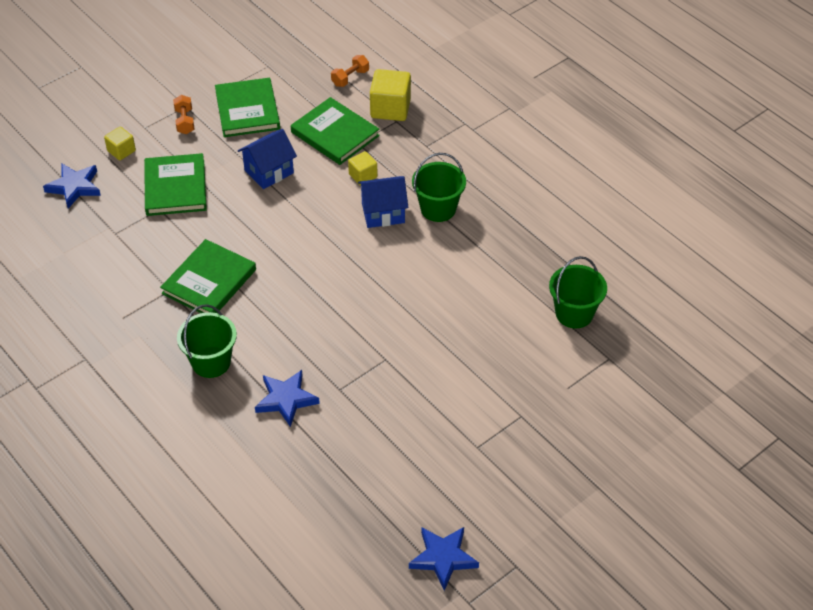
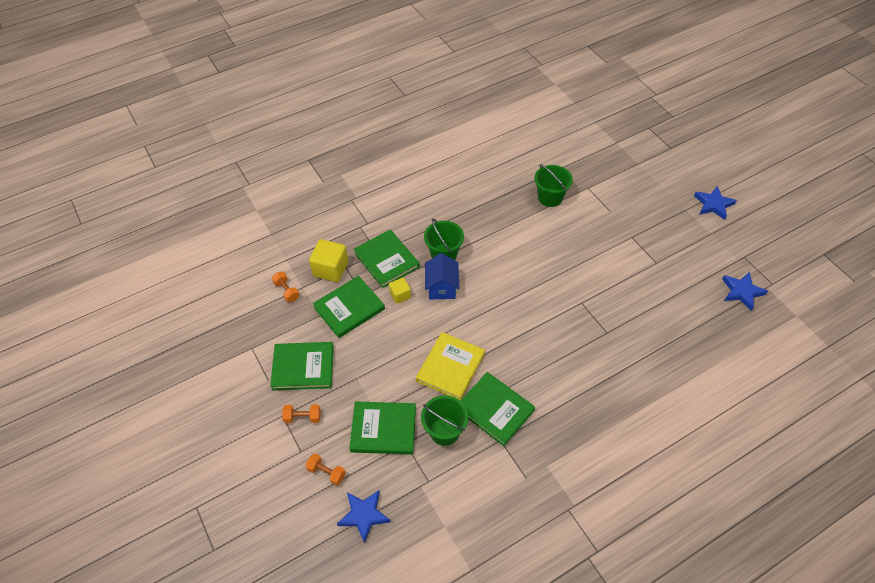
camera: 80 degrees left, 5 degrees up
yellow cube [104,127,136,160] -> orange dumbbell [305,453,346,486]
green bucket [177,304,237,378] -> green bucket moved to [421,395,468,446]
blue house [238,129,297,189] -> none
blue star [255,370,320,427] -> blue star moved to [694,186,737,220]
none -> green book [354,230,420,288]
none -> yellow book [416,332,485,400]

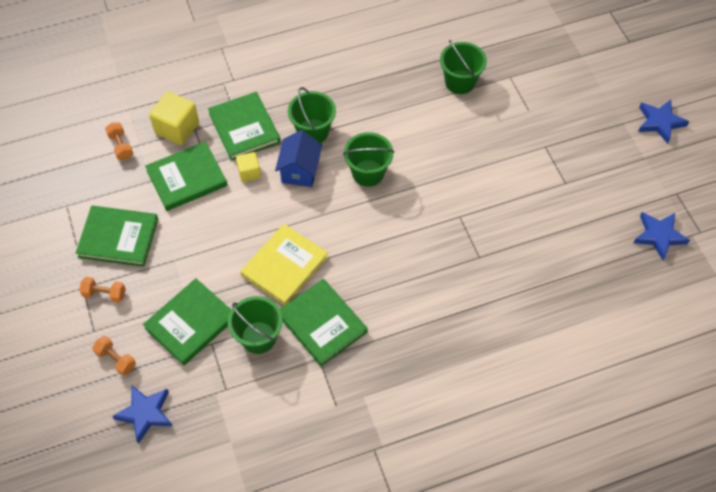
camera: 10 degrees right, 5 degrees up
green book [349,401,416,454] -> green book turned 60 degrees counterclockwise [143,278,231,365]
none -> green bucket [343,132,394,187]

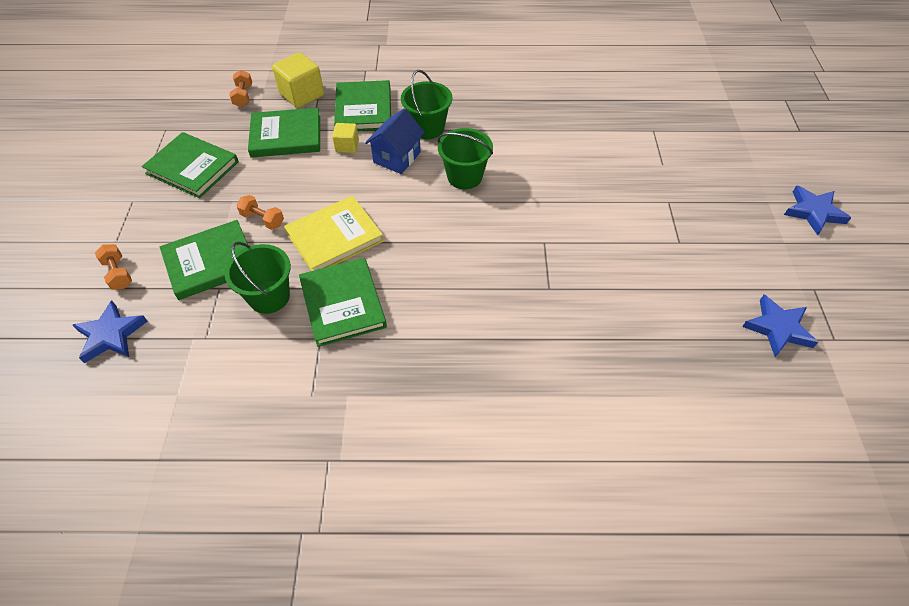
camera: 20 degrees right, 5 degrees down
orange dumbbell [79,277,126,303] -> orange dumbbell moved to [237,195,284,230]
green bucket [440,40,487,94] -> none

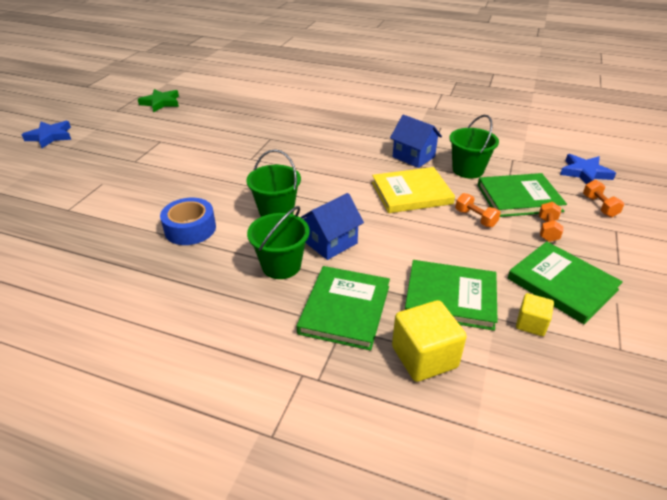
camera: 160 degrees left, 15 degrees down
orange dumbbell [229,70,252,107] -> orange dumbbell moved to [539,202,564,242]
green book [299,258,387,347] -> blue house [390,115,442,168]
yellow cube [332,123,359,153] -> yellow cube moved to [516,293,554,336]
blue star [742,295,818,357] -> green star [138,89,179,113]
none -> blue tape [160,198,216,245]

